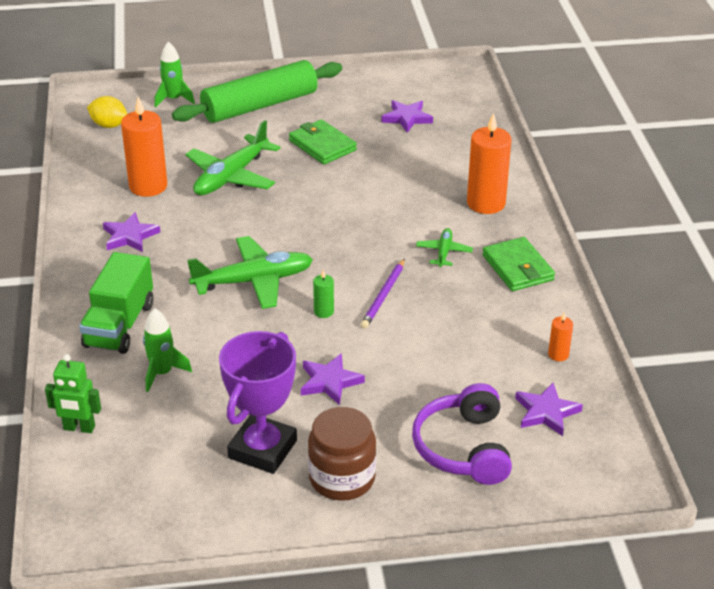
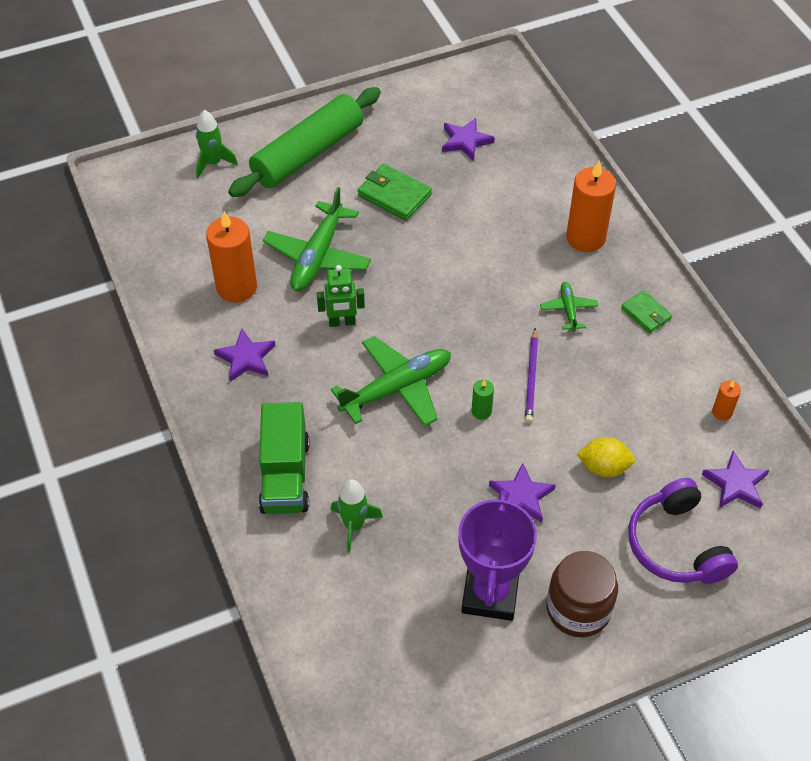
camera: 15 degrees left, 15 degrees up
green robot [45,354,101,433] -> green robot moved to [317,265,365,327]
yellow lemon [87,96,127,128] -> yellow lemon moved to [577,437,635,477]
green wallet [483,237,555,291] -> green wallet [621,290,672,333], size x0.64

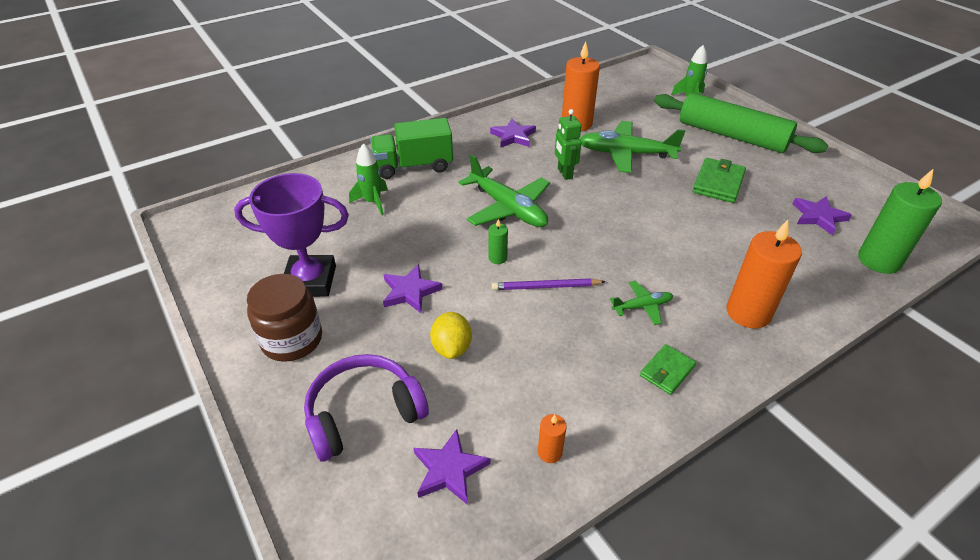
camera: 80 degrees right, 10 degrees down
none -> green candle [858,168,942,274]

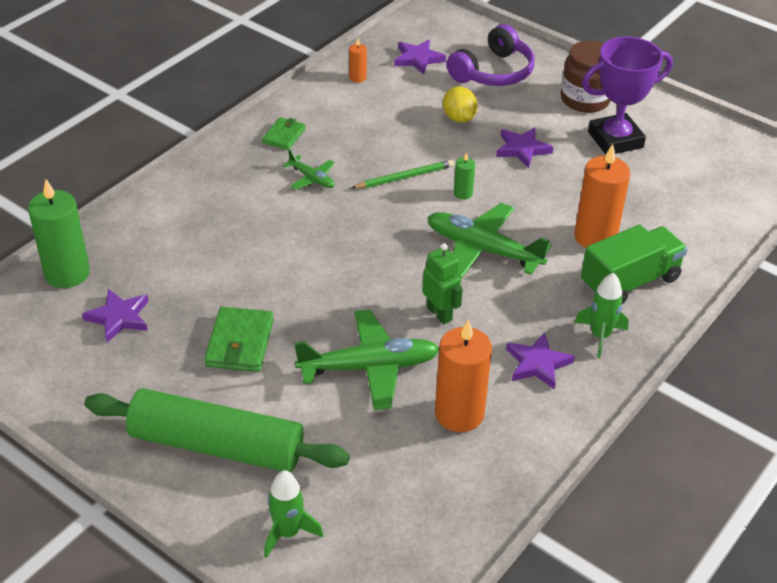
camera: 160 degrees right, 0 degrees up
green rocket [349,143,388,215] -> green rocket moved to [574,273,629,358]
purple pencil [492,278,606,290] -> green pencil [351,160,454,188]
green plane [610,281,673,325] -> green plane turned 105 degrees counterclockwise [283,150,335,190]
orange candle [727,220,802,328] -> orange candle moved to [574,144,630,248]

